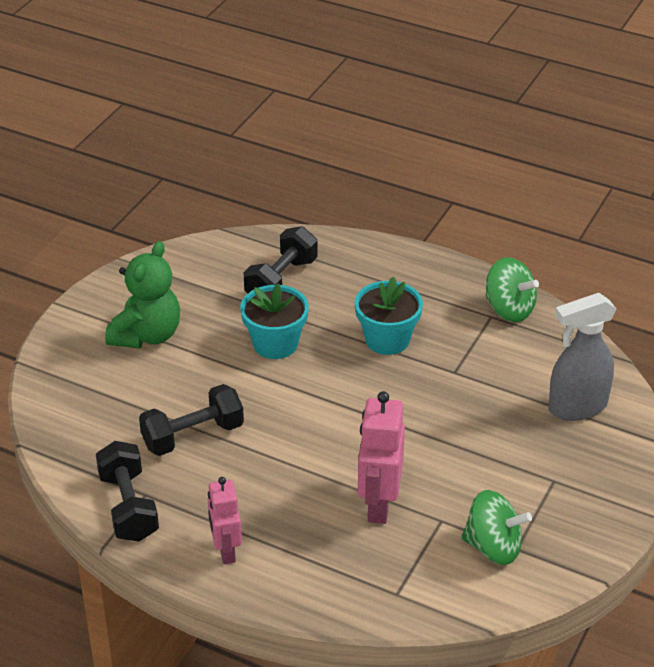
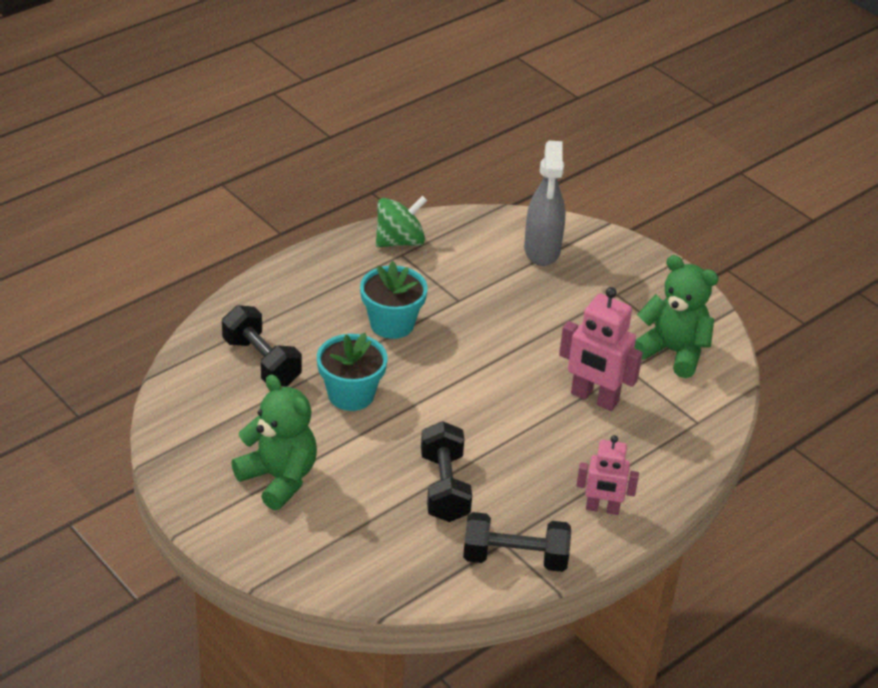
camera: 70 degrees left, 0 degrees up
green spinning top [461,490,532,565] -> green teddy bear [635,255,719,378]

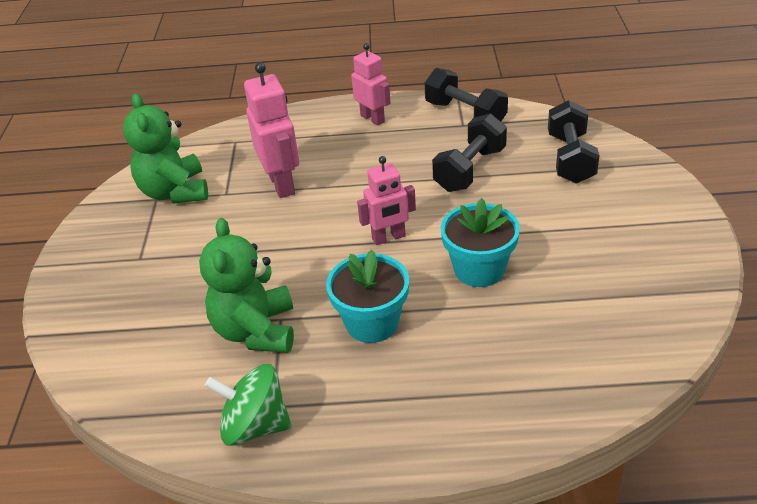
camera: 135 degrees left, 0 degrees up
black dumbbell [222,305,302,387] -> black dumbbell moved to [548,100,600,184]
green teddy bear [231,374,317,510] -> green teddy bear moved to [199,218,294,353]
grey spray bottle [524,141,565,266] -> none
none -> pink robot [357,156,416,245]

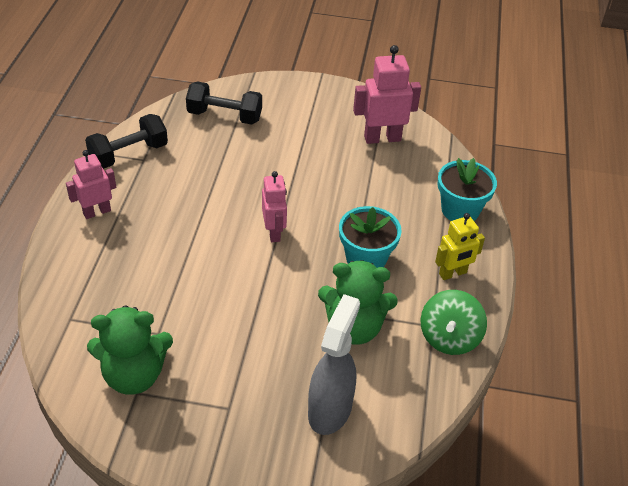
camera: 85 degrees left, 5 degrees up
pink robot [244,62,299,198] -> pink robot moved to [353,45,421,144]
black dumbbell [432,113,507,192] -> none
turquoise flower pot [440,198,520,287] -> turquoise flower pot moved to [437,158,497,221]
none -> grey spray bottle [308,294,360,435]
none -> yellow robot [435,213,485,280]

